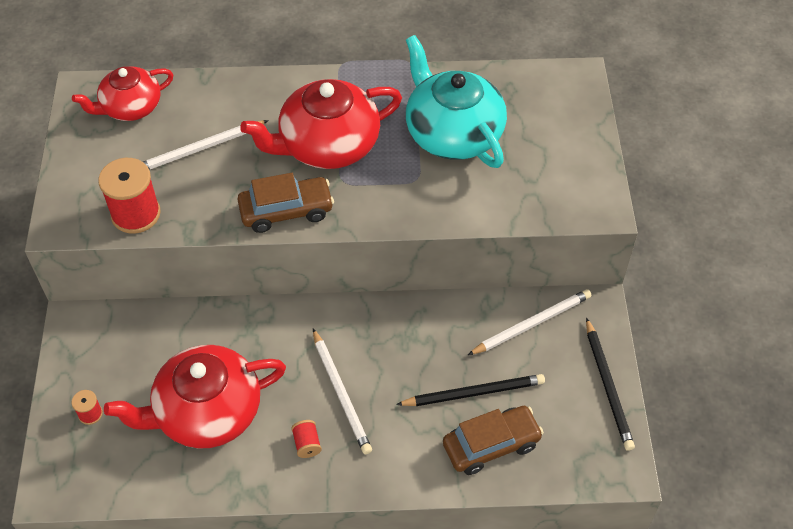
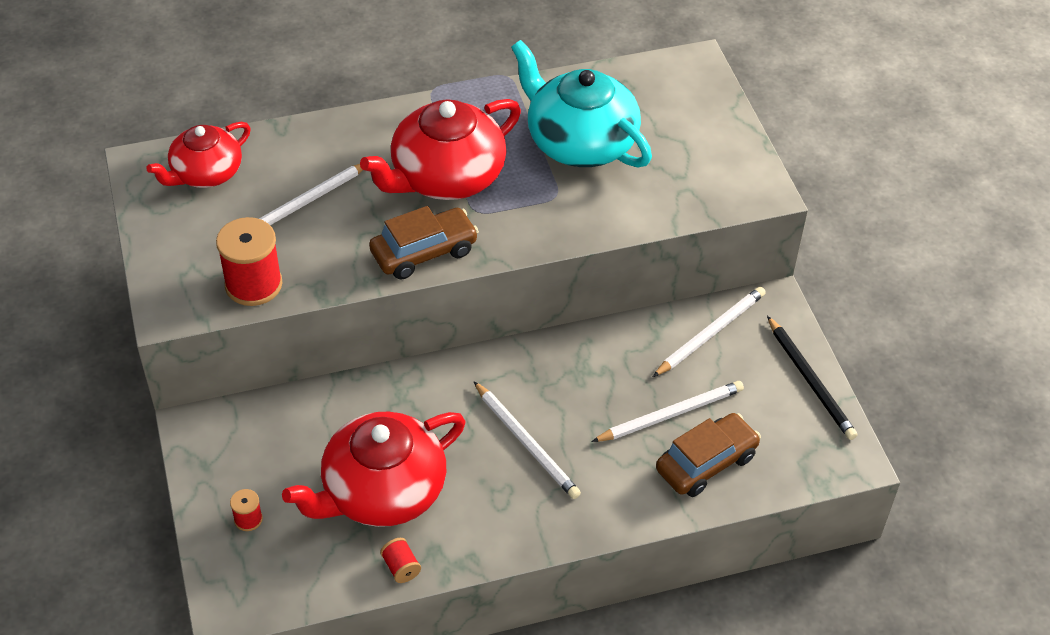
camera: 15 degrees left, 5 degrees down
red spool [291,420,322,458] -> red spool moved to [380,538,421,583]
black pencil [396,374,545,406] -> white pencil [591,381,744,442]

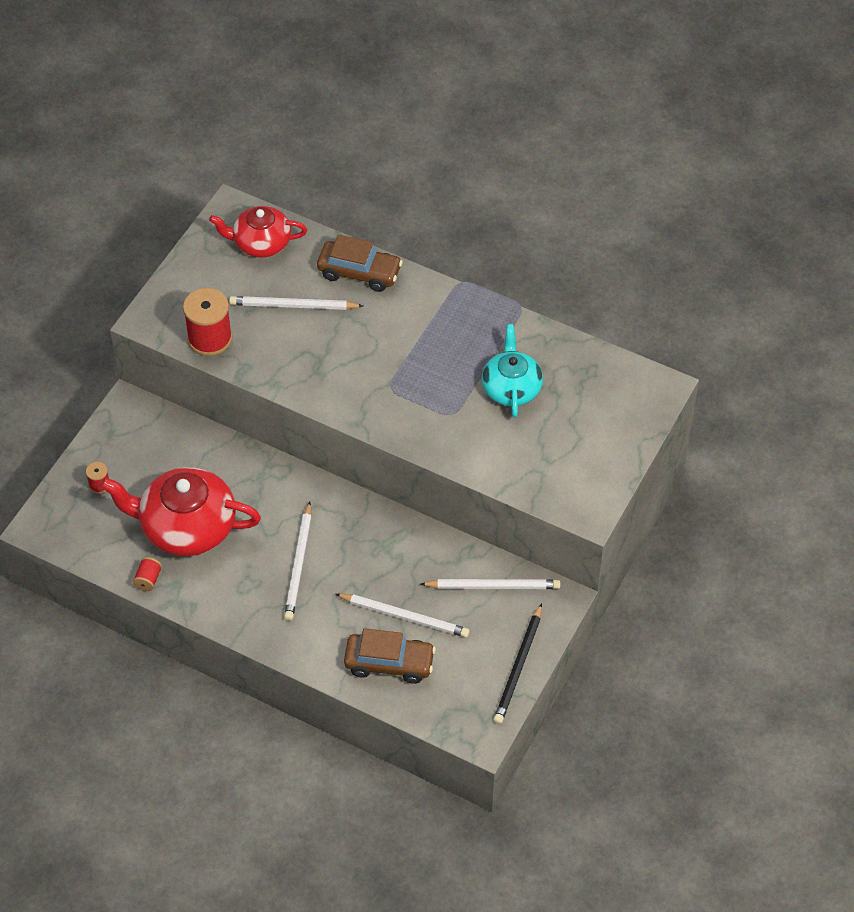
camera: 45 degrees right, 5 degrees up
red teapot [360,99,521,200] -> none
brown car [369,206,479,280] -> brown car moved to [317,234,403,292]
turquoise teapot [511,40,652,167] -> turquoise teapot [482,324,543,418], size x0.63

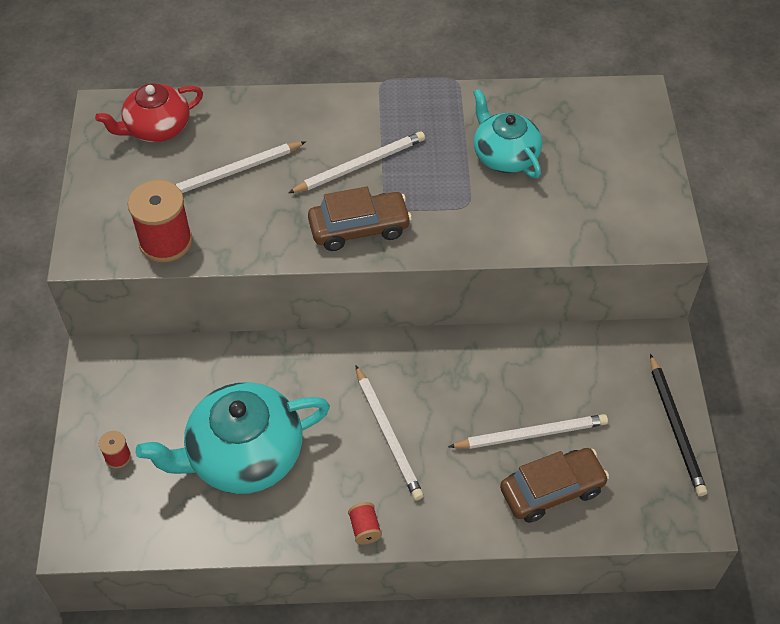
camera: 30 degrees left, 0 degrees up
red teapot [100,467,261,556] -> turquoise teapot [136,382,330,494]
red spool [133,557,162,591] -> red spool moved to [348,502,382,545]
brown car [317,234,403,292] -> brown car moved to [308,186,412,251]
white pencil [420,579,560,589] -> white pencil moved to [288,131,425,193]

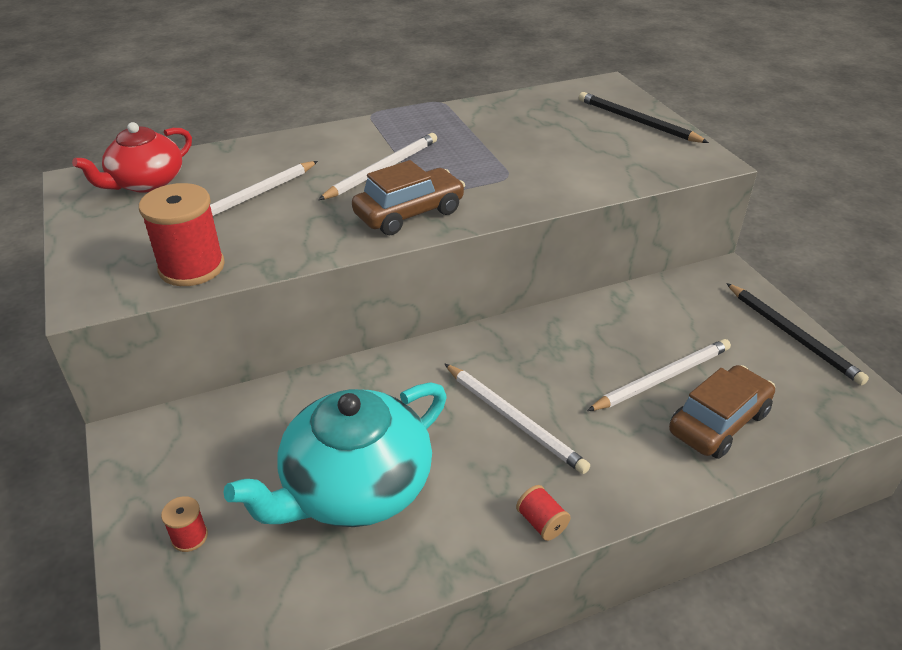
camera: 20 degrees left, 15 degrees down
turquoise teapot [473,89,542,178] -> none
none -> black pencil [579,92,709,143]

